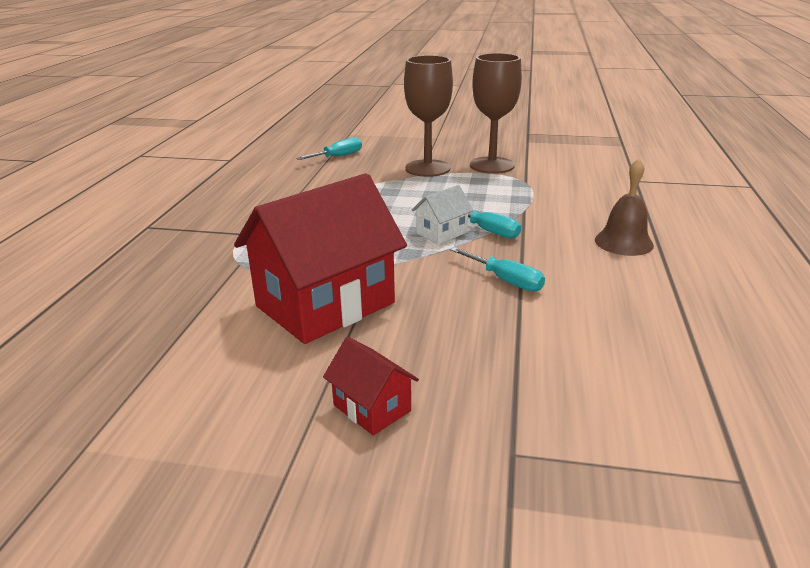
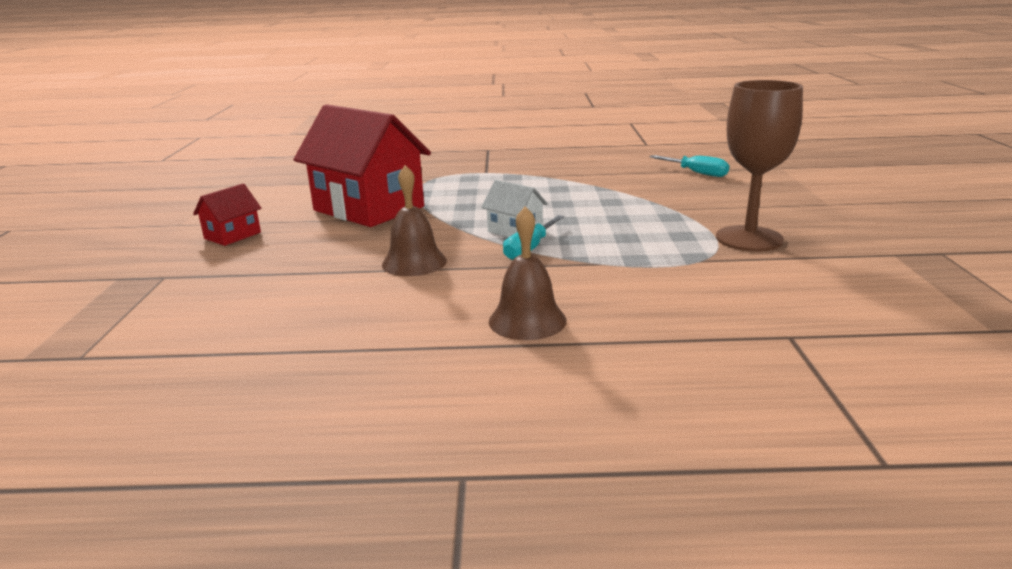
camera: 80 degrees right, 5 degrees down
brown goblet [404,55,453,177] -> none
turquoise screwdriver [450,247,545,292] -> brown bell [382,165,447,276]

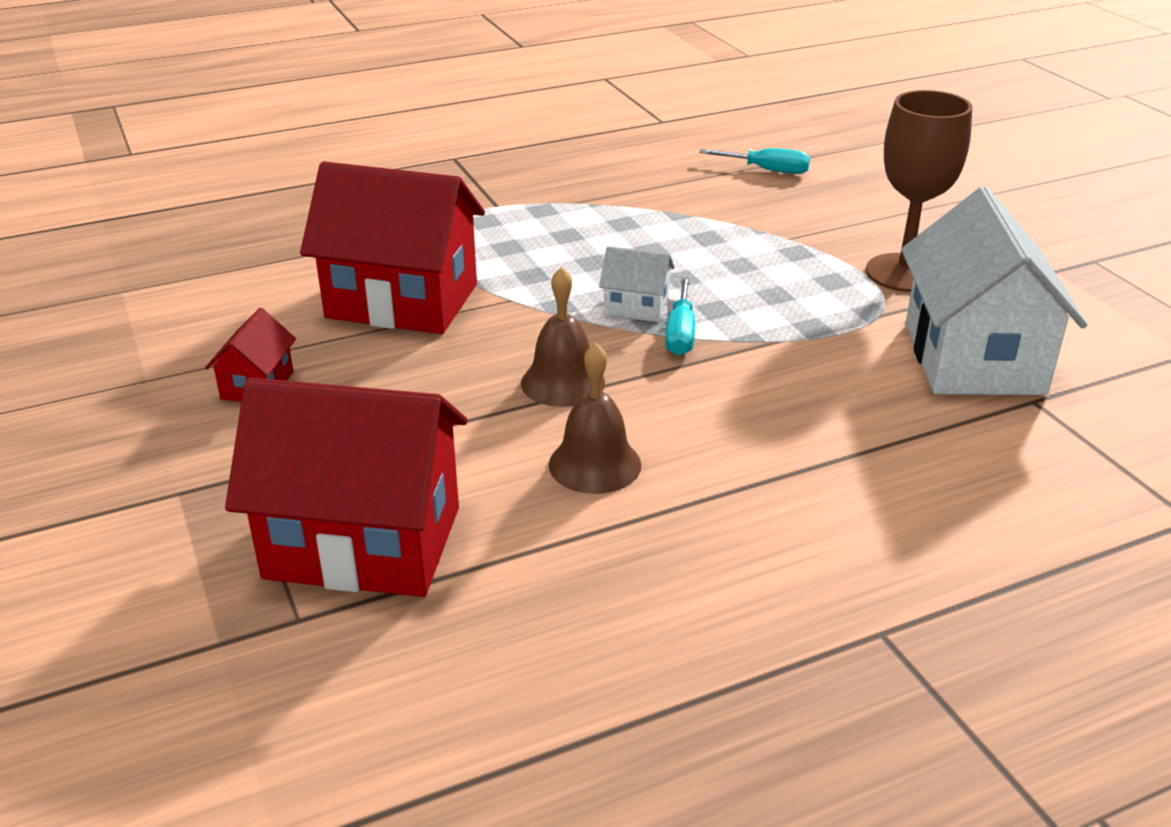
camera: 25 degrees left, 10 degrees up
brown bell [489,206,567,340] -> brown bell moved to [549,342,641,494]
none -> red house [225,378,468,597]
none -> white house [901,187,1087,395]

